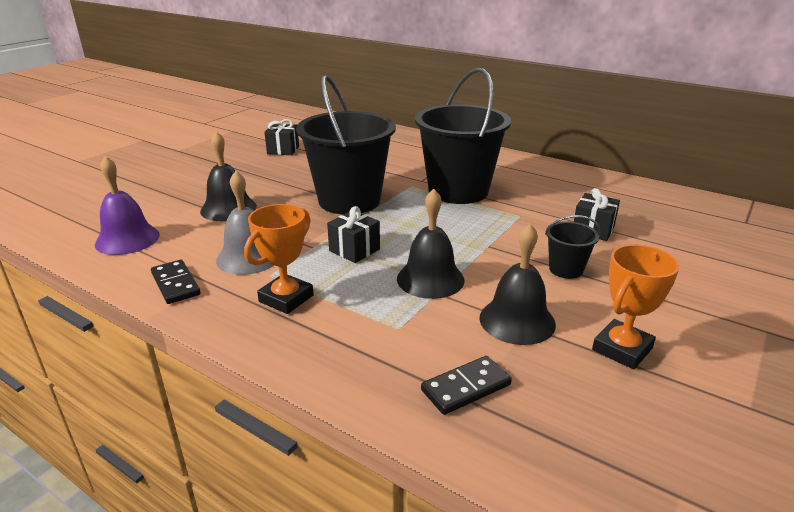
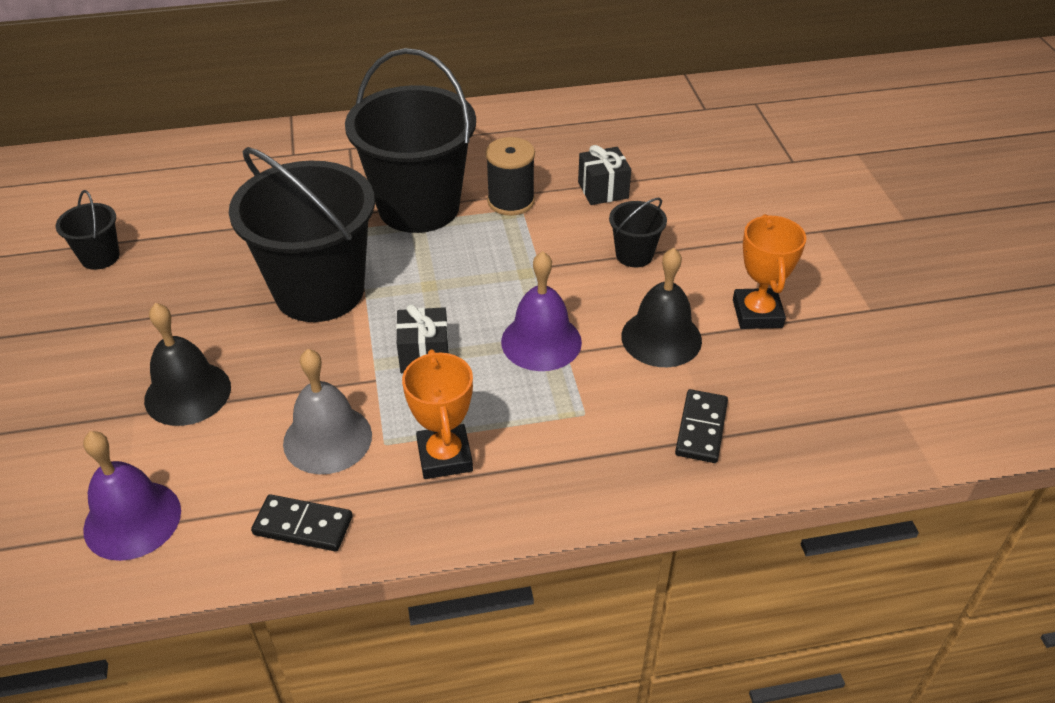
camera: 45 degrees left, 15 degrees up
black gift [264,119,299,155] -> black bucket [56,190,120,270]
black bell [397,189,465,299] -> purple bell [501,251,582,371]
none -> black spool [486,137,535,216]

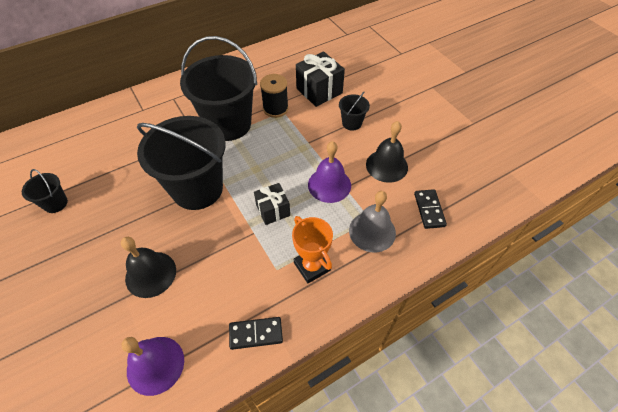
camera: 20 degrees left, 10 degrees up
grey bell [283,349,372,474] -> grey bell moved to [349,191,396,252]
black gift [578,145,631,205] -> black gift [296,52,345,107], size x1.57
orange trophy [733,214,806,329] -> none

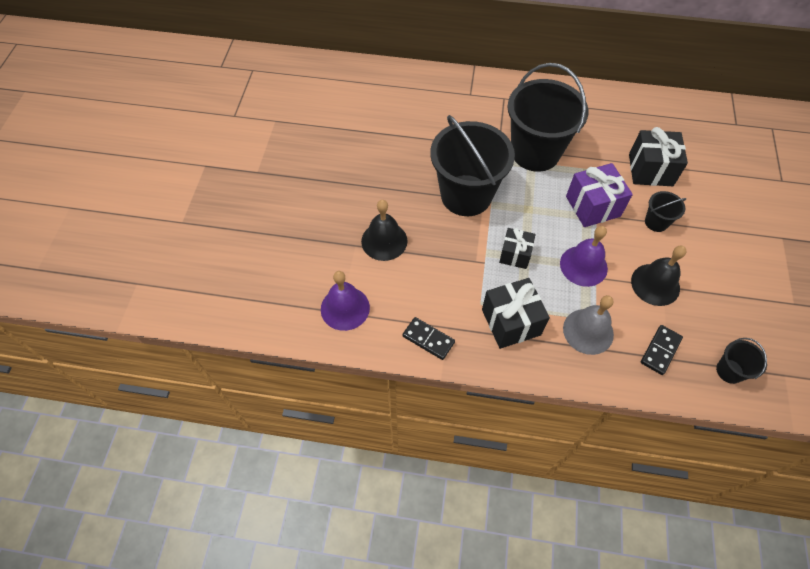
camera: 40 degrees right, 5 degrees up
black bucket [22,169,68,213] -> black bucket moved to [716,338,767,384]
black spool [260,74,289,118] -> none
orange trophy [292,216,333,283] -> black gift [482,278,550,349]
none -> purple gift [566,163,633,227]

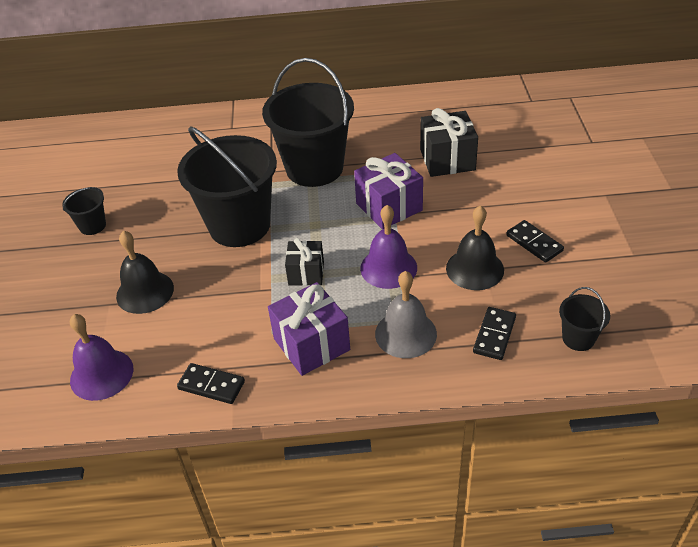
camera: 10 degrees left, 15 degrees down
black gift [482,278,550,349] -> purple gift [268,282,350,376]
black bucket [645,191,686,232] -> black bucket moved to [62,187,106,235]
none -> black domino [506,220,564,263]

